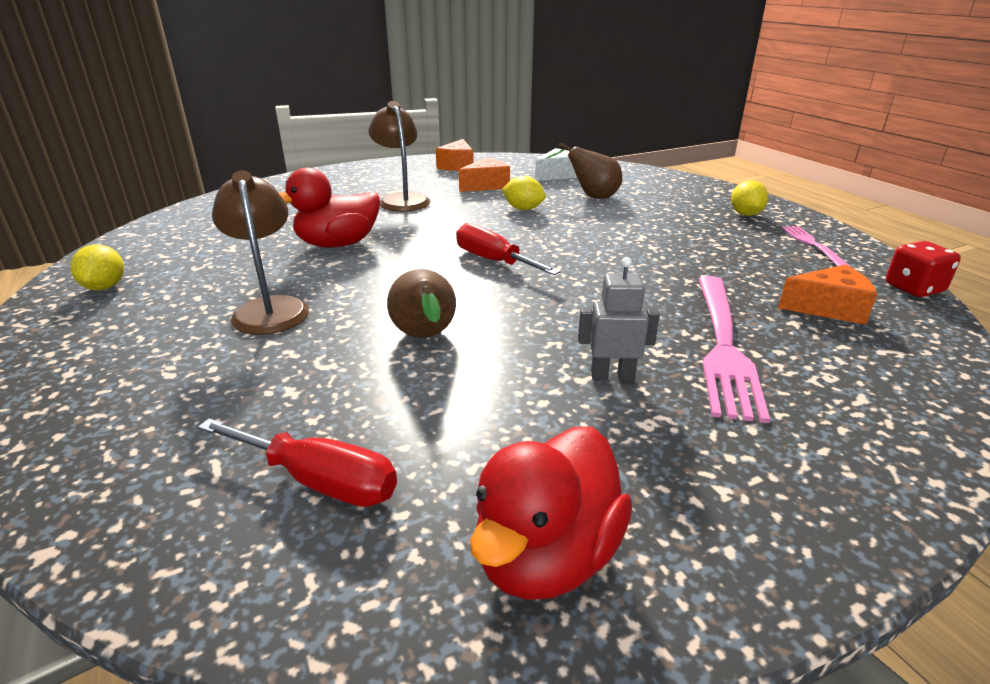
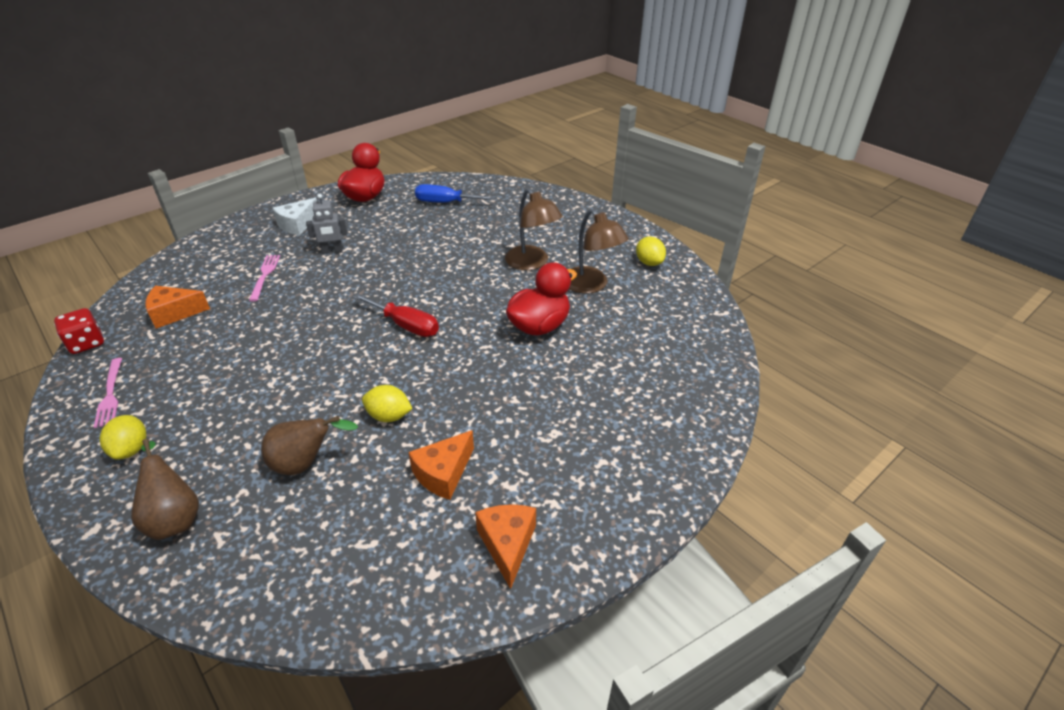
camera: 165 degrees right, 10 degrees up
red screwdriver [198,419,397,507] -> blue screwdriver [415,184,496,203]
brown lamp [368,101,430,212] -> brown lamp moved to [569,209,629,294]
brown pear [387,269,456,338] -> brown pear moved to [131,439,199,540]
white cheese [535,148,577,181] -> white cheese moved to [273,198,317,236]
pink fork [698,276,770,423] -> pink fork [249,255,280,301], size x0.54

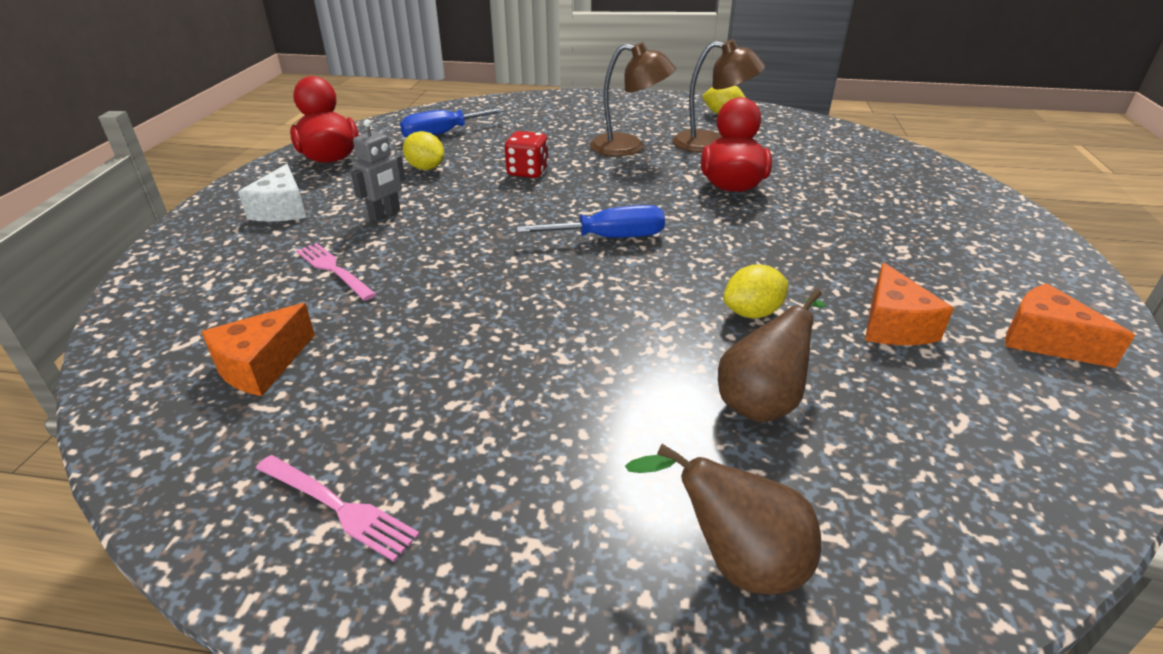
camera: 40 degrees left, 5 degrees down
red dice [54,308,104,354] -> red dice moved to [505,131,549,178]
yellow lemon [100,415,146,460] -> yellow lemon moved to [403,131,444,170]
red screwdriver [353,294,439,337] -> blue screwdriver [517,205,665,238]

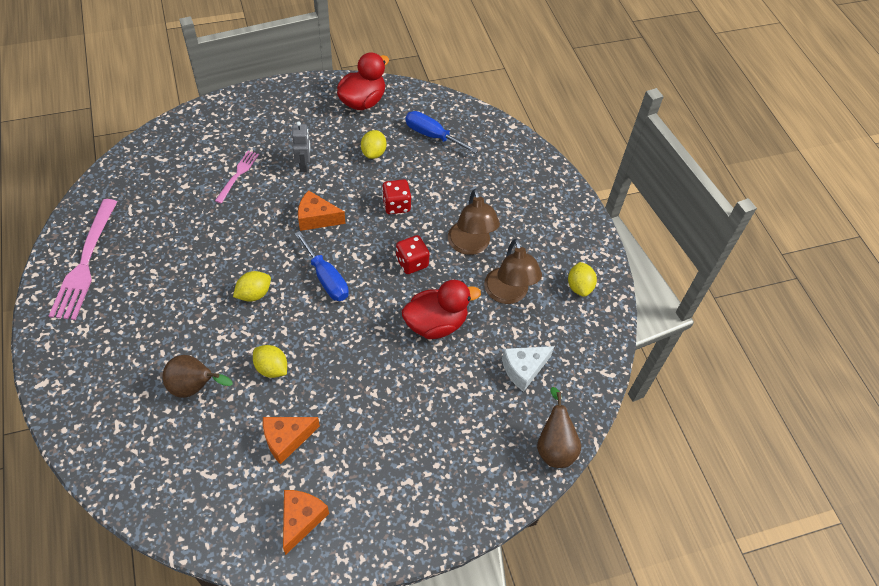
camera: 60 degrees right, 20 degrees up
orange cheese [201,303,315,396] -> orange cheese moved to [298,190,345,231]
white cheese [238,164,306,221] -> white cheese moved to [502,346,554,392]
pink fork [256,455,420,562] -> pink fork [49,199,117,320], size x1.85
grey robot [351,119,405,222] -> grey robot turned 105 degrees counterclockwise [292,121,311,172]
brown pear [625,444,821,595] -> brown pear moved to [537,387,581,468]
none -> yellow lemon [233,271,271,302]
none -> red dice [396,235,430,274]

